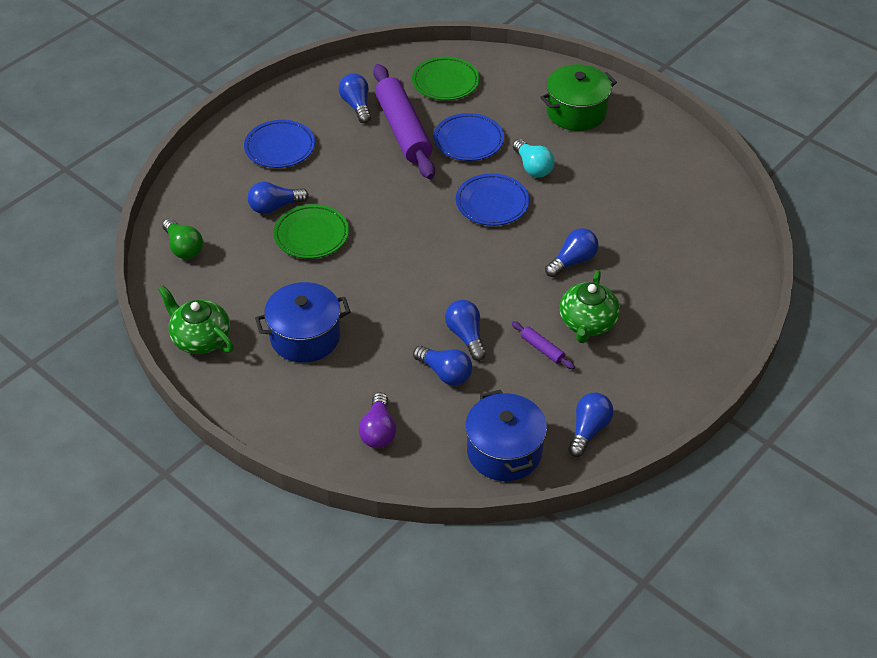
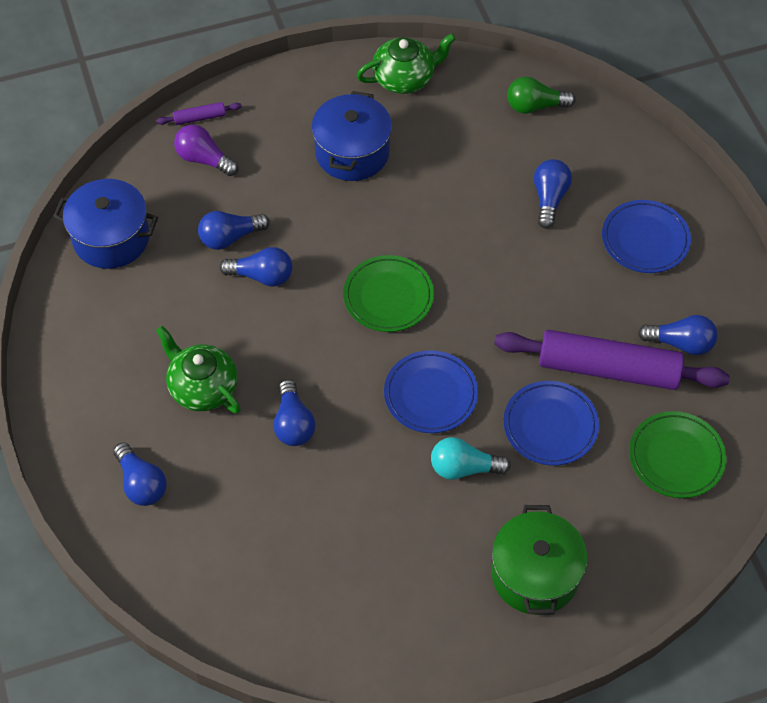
camera: 120 degrees right, 10 degrees up
green plate [273,204,349,259] -> green plate moved to [343,255,434,332]
purple rolling pin [512,321,575,369] -> purple rolling pin moved to [156,102,242,125]
blue light bulb [568,392,614,457] -> blue light bulb moved to [113,442,167,506]

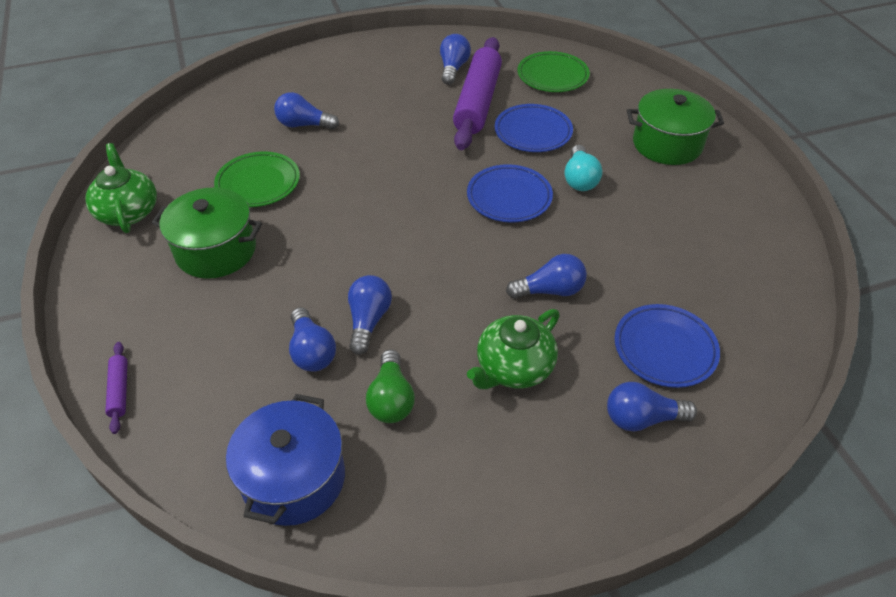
camera: 90 degrees left, 10 degrees down
blue light bulb [113,442,167,506] -> blue light bulb turned 150 degrees counterclockwise [607,382,697,431]
purple light bulb [174,124,238,176] -> none
blue pot [311,91,392,181] -> green pot [152,187,262,279]
green plate [343,255,434,332] -> green plate moved to [214,151,300,207]
green light bulb [507,77,576,114] -> green light bulb moved to [366,349,415,423]
blue plate [602,200,691,273] -> blue plate moved to [614,304,720,388]

